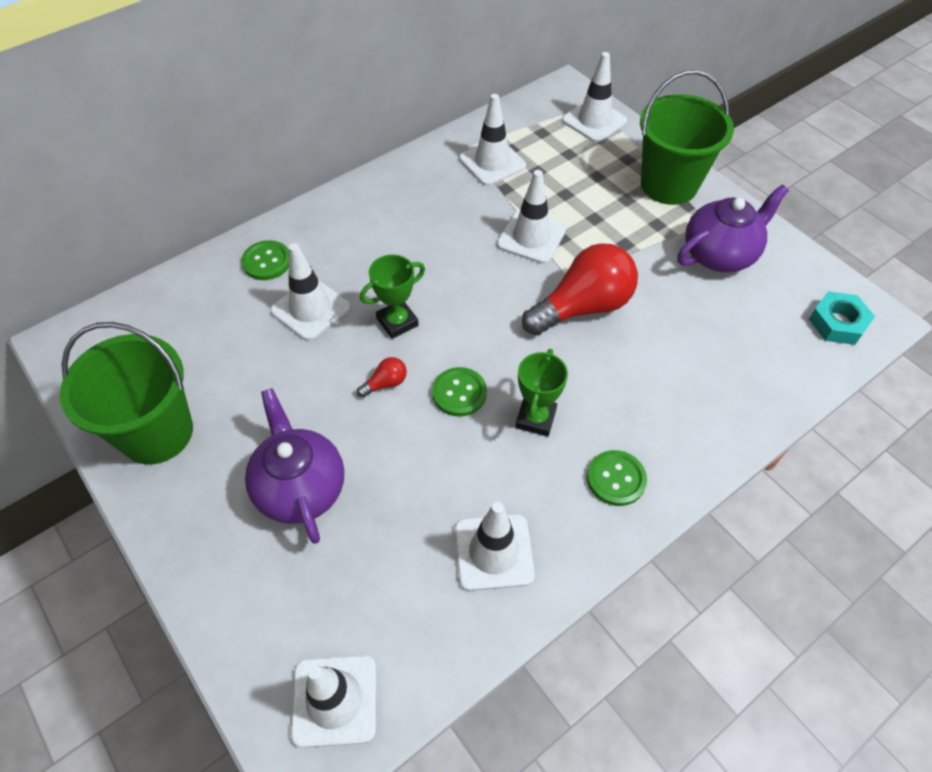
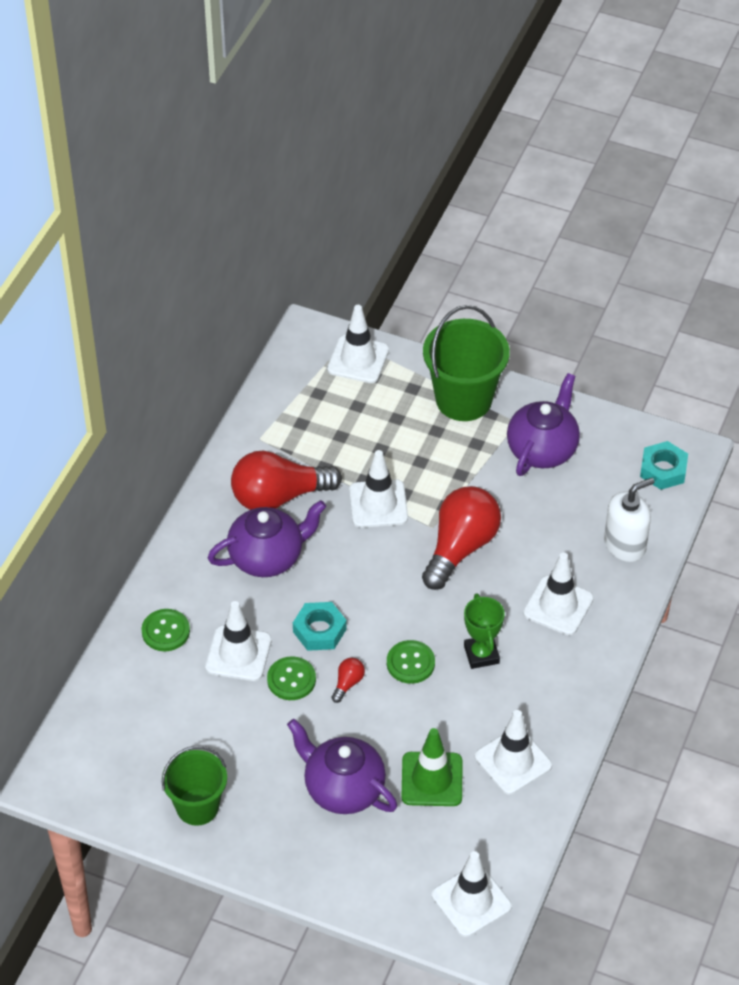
camera: 30 degrees left, 5 degrees down
green bucket [60,322,193,464] -> green bucket [162,746,227,826], size x0.66
green trophy [360,254,425,339] -> turquoise nut [293,602,347,651]
white traffic cone [459,94,526,186] -> white traffic cone moved to [523,553,594,635]
green button [587,450,647,506] -> green button moved to [267,656,316,700]
none -> purple teapot [208,500,326,577]
none -> red light bulb [231,451,342,510]
none -> green traffic cone [401,728,462,806]
none -> white soap dispenser [604,478,654,562]

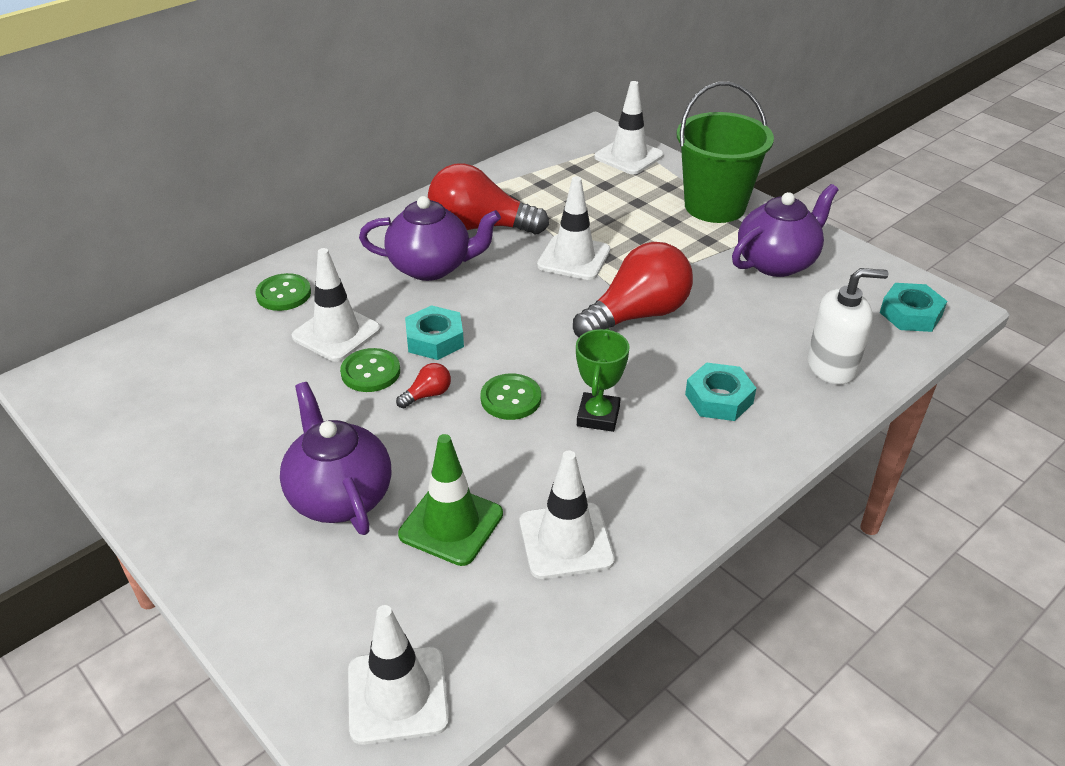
camera: 25 degrees right, 10 degrees down
green bucket [162,746,227,826] -> none
white traffic cone [523,553,594,635] -> turquoise nut [685,362,756,421]

